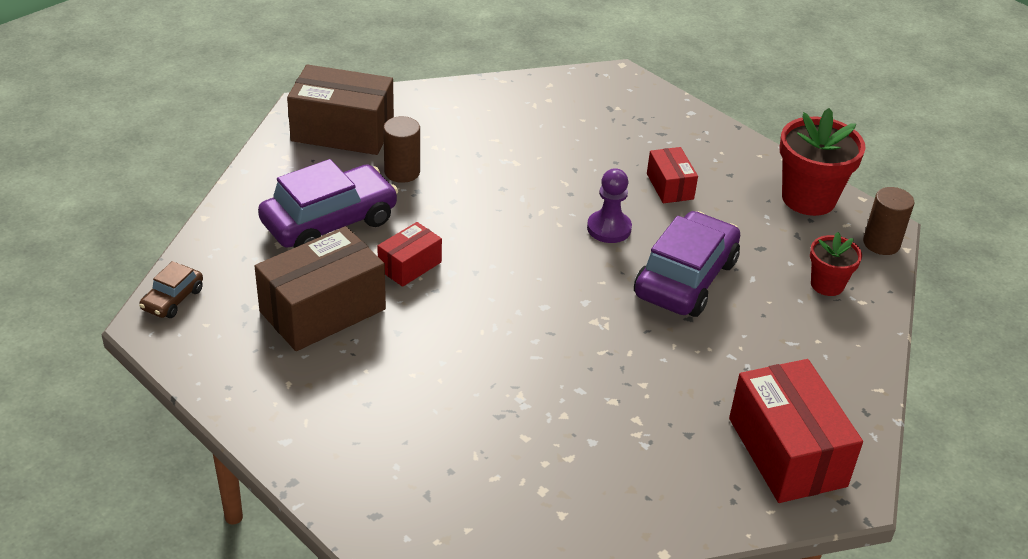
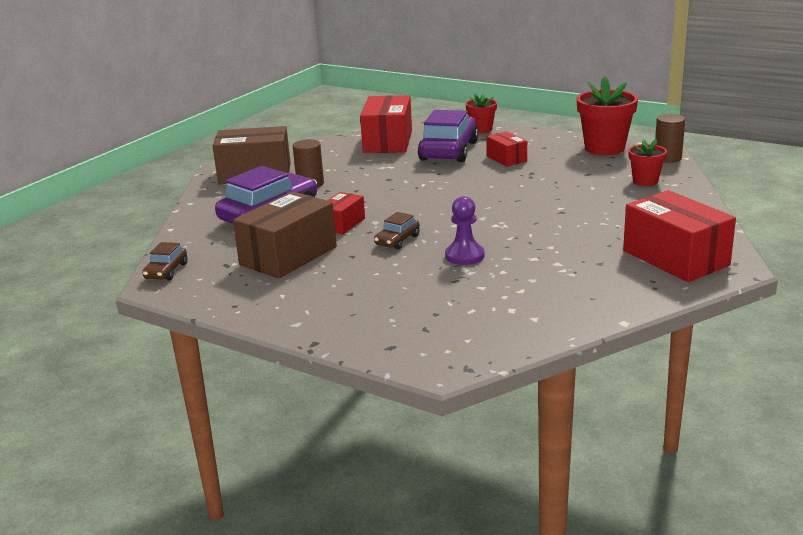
camera: 10 degrees left, 15 degrees down
purple pawn [587,168,632,243] -> purple pawn moved to [445,196,484,265]
purple car [634,211,740,317] -> purple car moved to [418,110,479,162]
none -> red box [360,95,412,153]
none -> brown car [374,212,420,249]
none -> red flower pot [466,93,497,133]

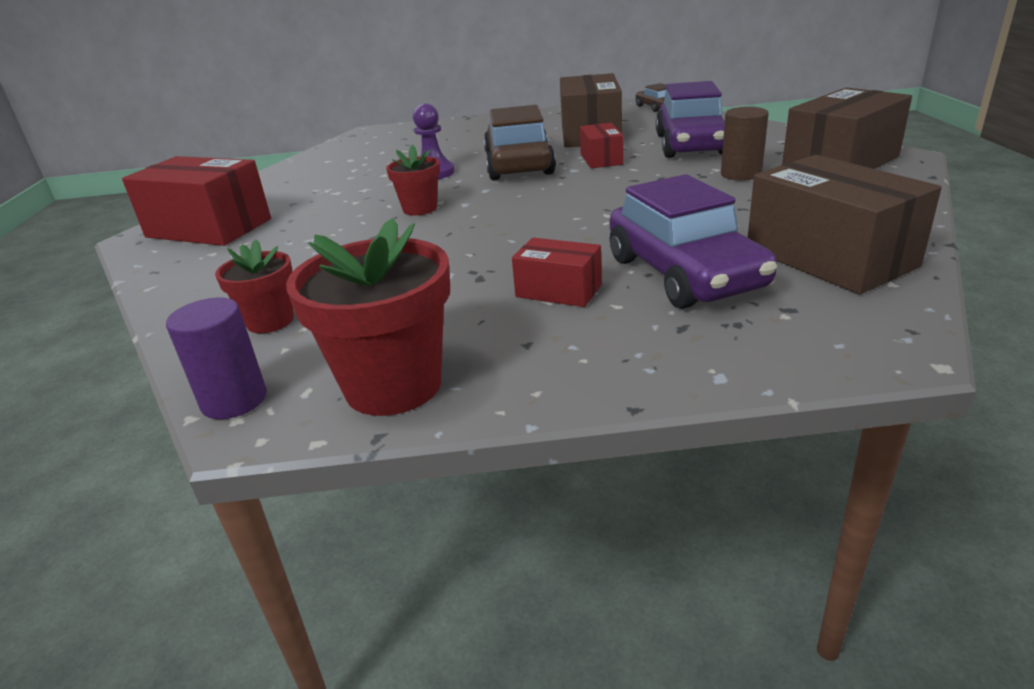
camera: 145 degrees right, 5 degrees up
red box [360,95,412,153] -> brown box [748,155,942,295]
brown car [374,212,420,249] -> brown car [484,105,556,180], size x2.08
red flower pot [466,93,497,133] -> red flower pot moved to [386,145,440,215]
brown cylinder [655,114,685,163] -> purple cylinder [166,297,267,419]

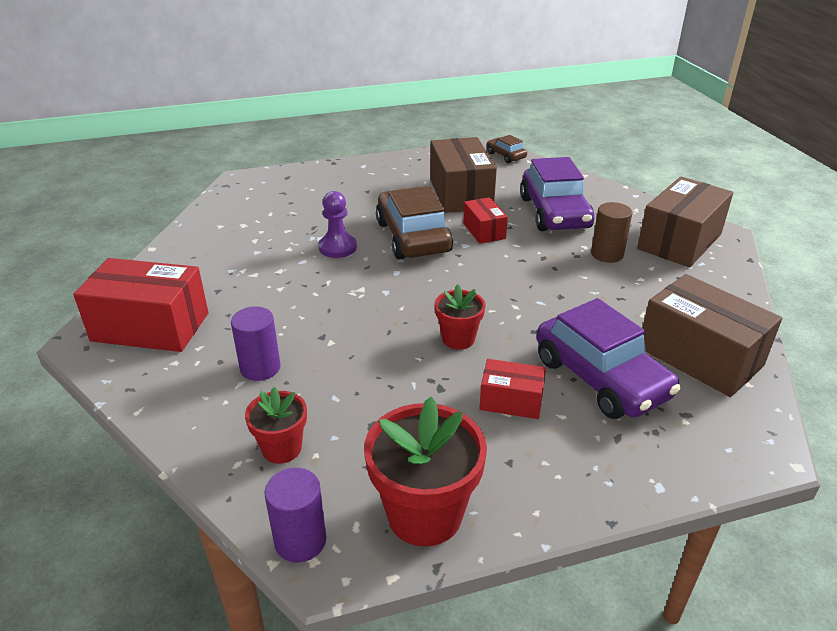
camera: 15 degrees left, 5 degrees up
red flower pot [386,145,440,215] -> red flower pot moved to [435,284,486,350]
none -> purple cylinder [231,307,281,381]

